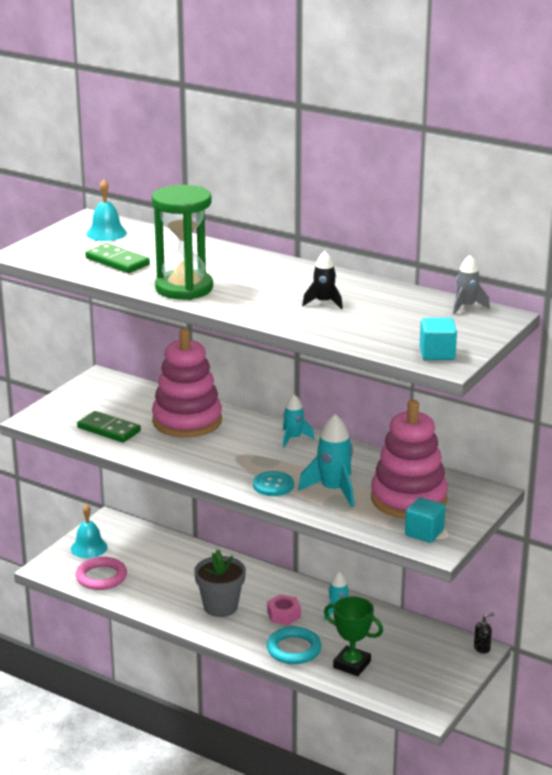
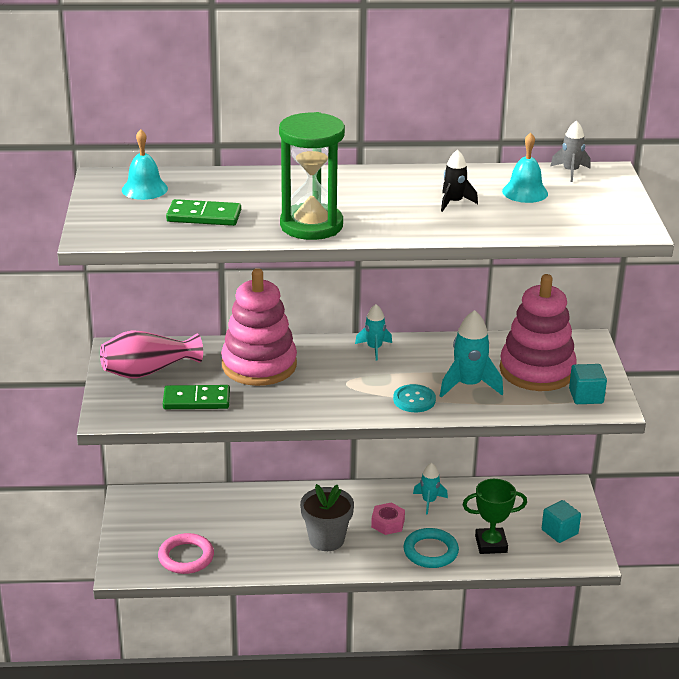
camera: 35 degrees left, 5 degrees up
turquoise bell [71,504,108,558] -> turquoise bell moved to [502,133,548,203]
turquoise cube [420,318,457,360] -> turquoise cube moved to [542,500,581,543]
black soap dispenser [474,613,494,654] -> none
none -> pink vase [100,330,203,378]

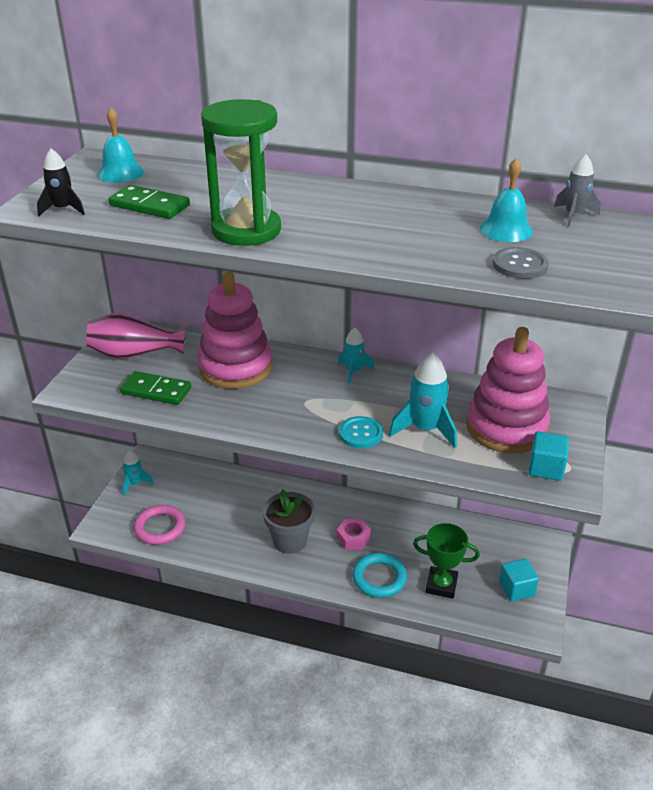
camera: 20 degrees right, 5 degrees up
turquoise rocket [413,463,448,515] -> turquoise rocket moved to [122,450,154,495]
black rocket [441,150,478,212] -> black rocket moved to [37,149,85,216]
none -> grey button [493,247,549,279]

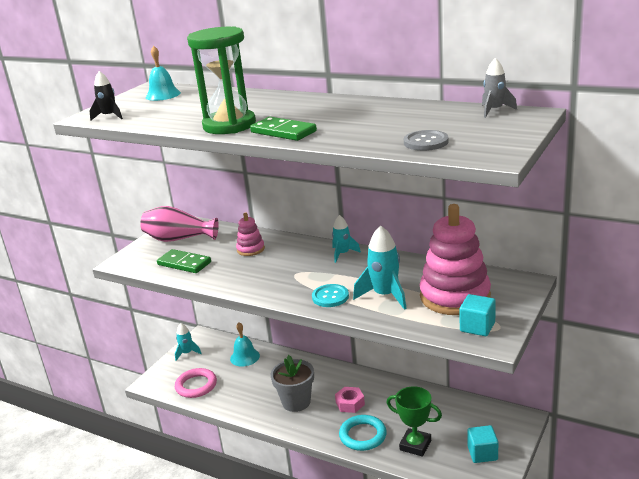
camera: 15 degrees right, 10 degrees down
green domino [108,185,190,219] -> green domino moved to [250,117,317,141]
pink stacking toy [197,272,272,389] -> pink stacking toy [236,212,265,256], size x0.47
turquoise bell [480,158,533,242] -> turquoise bell moved to [230,322,260,367]

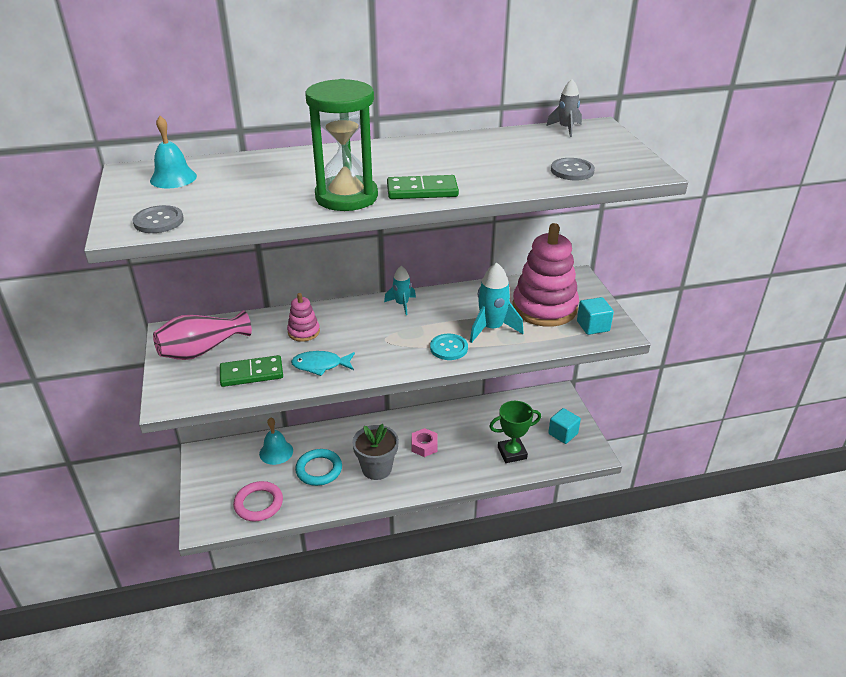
camera: 45 degrees left, 10 degrees up
black rocket [90,71,123,121] -> grey button [133,205,184,233]
turquoise rocket [175,323,202,361] -> none
turquoise ring [339,415,387,451] -> turquoise ring moved to [295,449,342,486]
none -> turquoise fish [291,351,355,376]

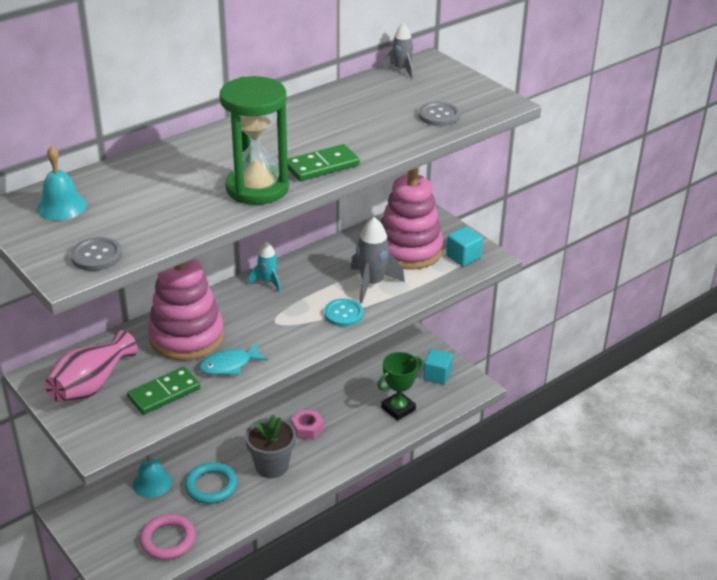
camera: 25 degrees left, 0 degrees up
pink stacking toy [287,293,320,342] -> pink stacking toy [148,259,224,361], size x2.12
turquoise rocket [470,262,524,343] -> grey rocket [351,217,405,303]

